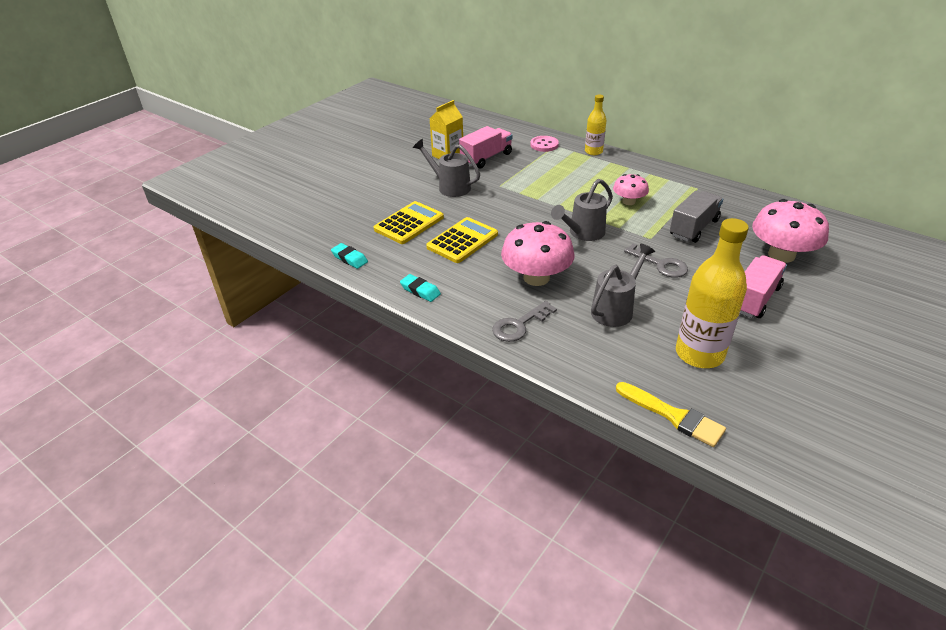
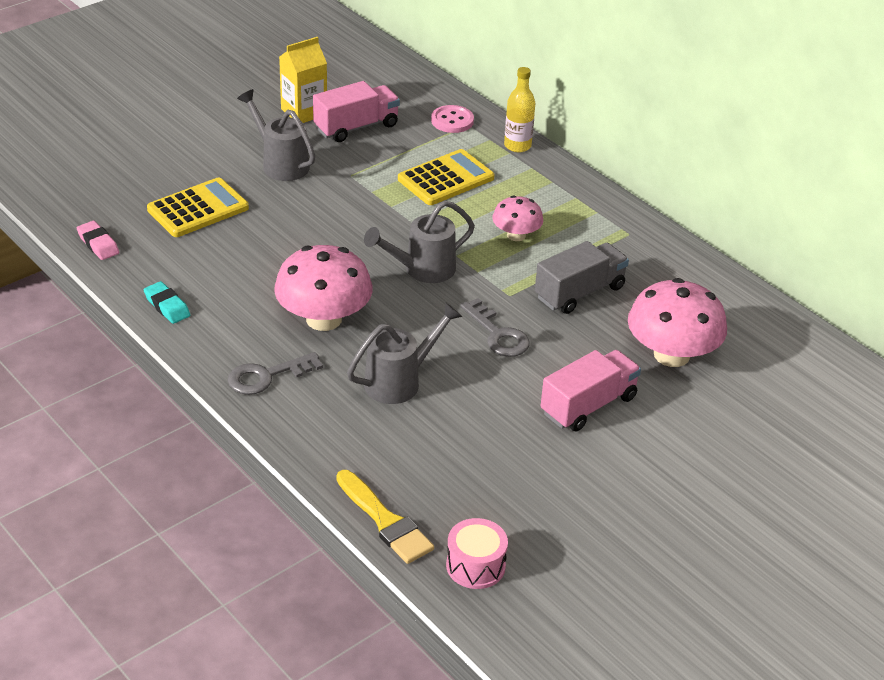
camera: 10 degrees right, 0 degrees up
turquoise eraser [331,243,368,269] -> pink eraser [77,221,119,260]
yellow calculator [426,217,498,263] -> yellow calculator moved to [398,149,495,205]
yellow bottle [676,218,749,368] -> none
none -> pink drum [446,518,508,589]

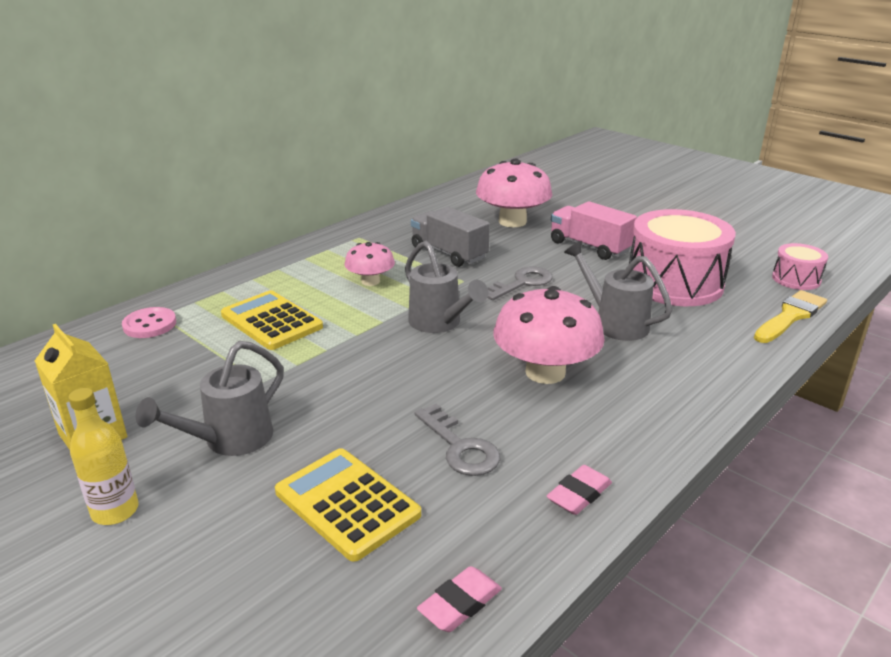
camera: 95 degrees left, 10 degrees down
turquoise eraser [144,281,190,324] -> pink eraser [547,465,612,515]
grey key [228,352,323,395] -> grey key moved to [414,404,500,476]
pink truck [313,81,400,142] -> none
yellow bottle [504,67,535,152] -> yellow bottle moved to [68,388,139,525]
none -> pink drum [629,209,736,306]

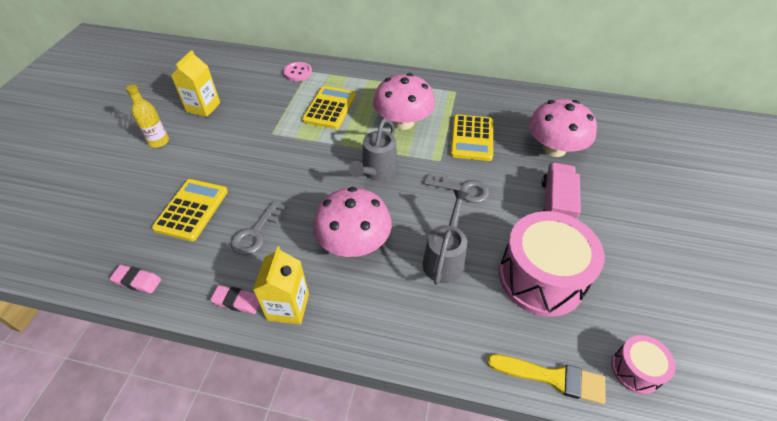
camera: 60 degrees right, 20 degrees up
grey watering can [136,341,284,456] -> none
pink mushroom [345,242,395,286] -> pink mushroom [373,73,435,130], size x1.77
grey truck [411,207,490,267] -> yellow calculator [450,114,493,161]
none -> yellow carton [253,246,309,325]

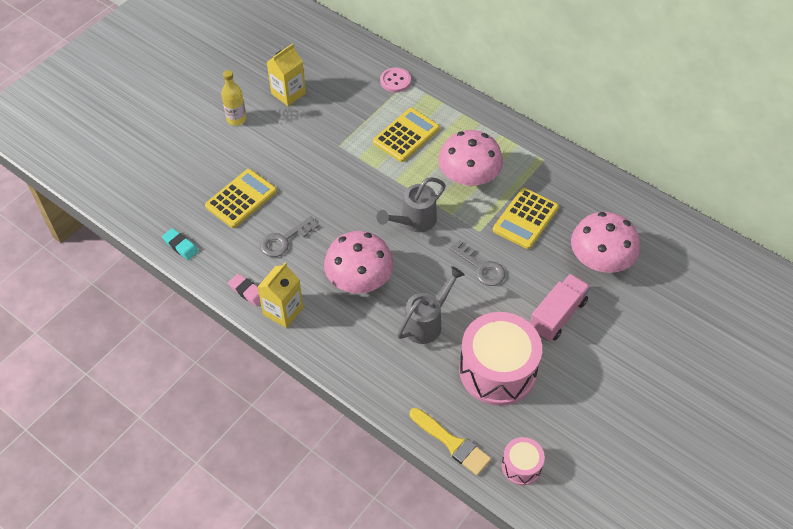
camera: 25 degrees right, 5 degrees up
pink eraser [110,265,161,294] -> turquoise eraser [162,228,199,260]

